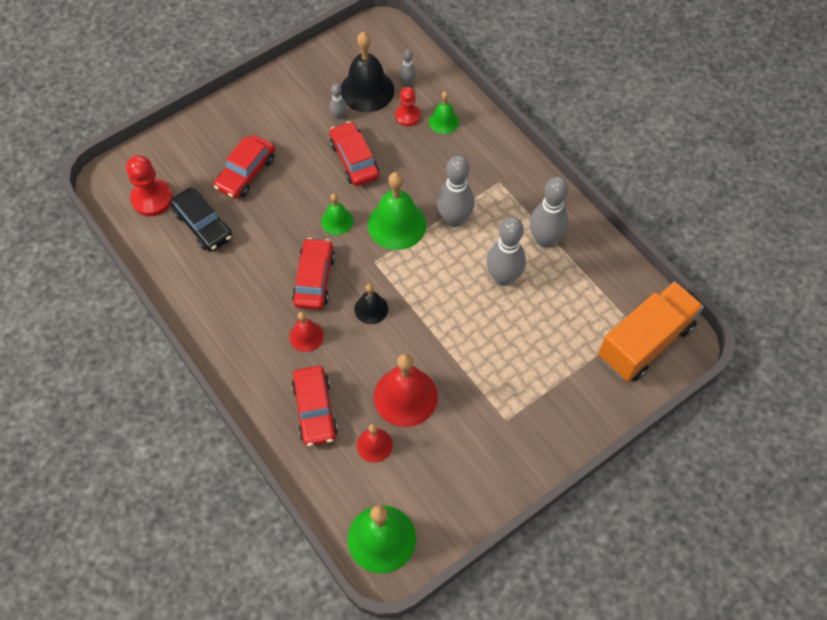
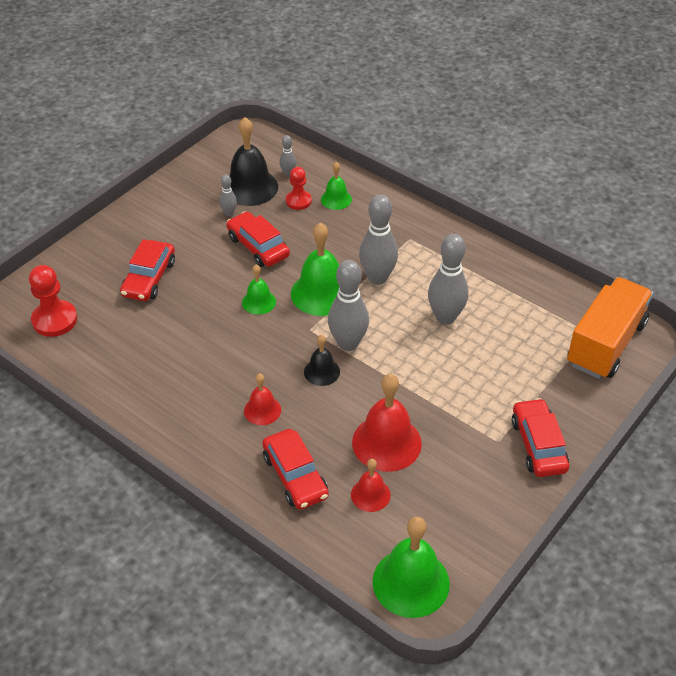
camera: 15 degrees left, 15 degrees down
black car [170,187,232,252] -> none
red car [292,238,335,310] -> red car moved to [512,398,569,477]
grey bowling pin [530,177,569,248] -> grey bowling pin moved to [328,260,369,351]

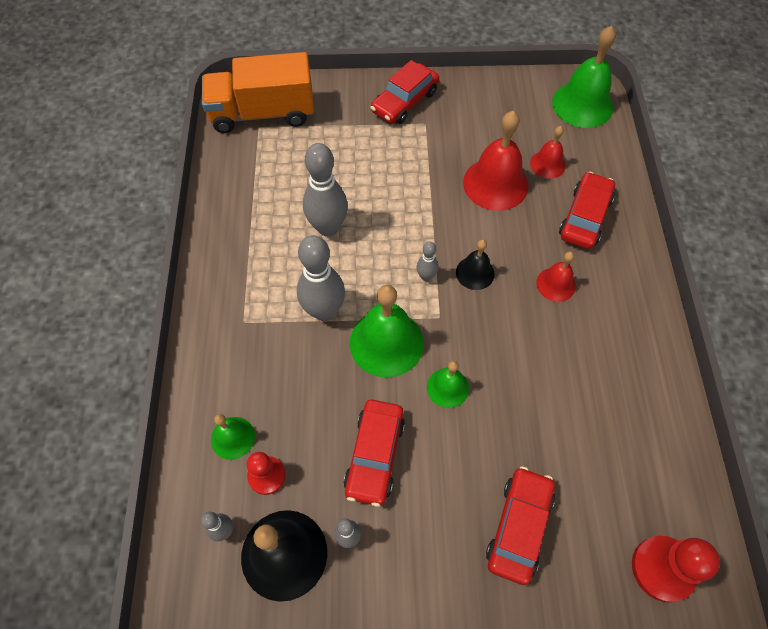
camera: 130 degrees left, 15 degrees up
red car [120,239,175,301] -> red car turned 45 degrees counterclockwise [486,466,555,585]
grey bowling pin [328,260,369,351] -> grey bowling pin [416,242,438,281], size x0.48

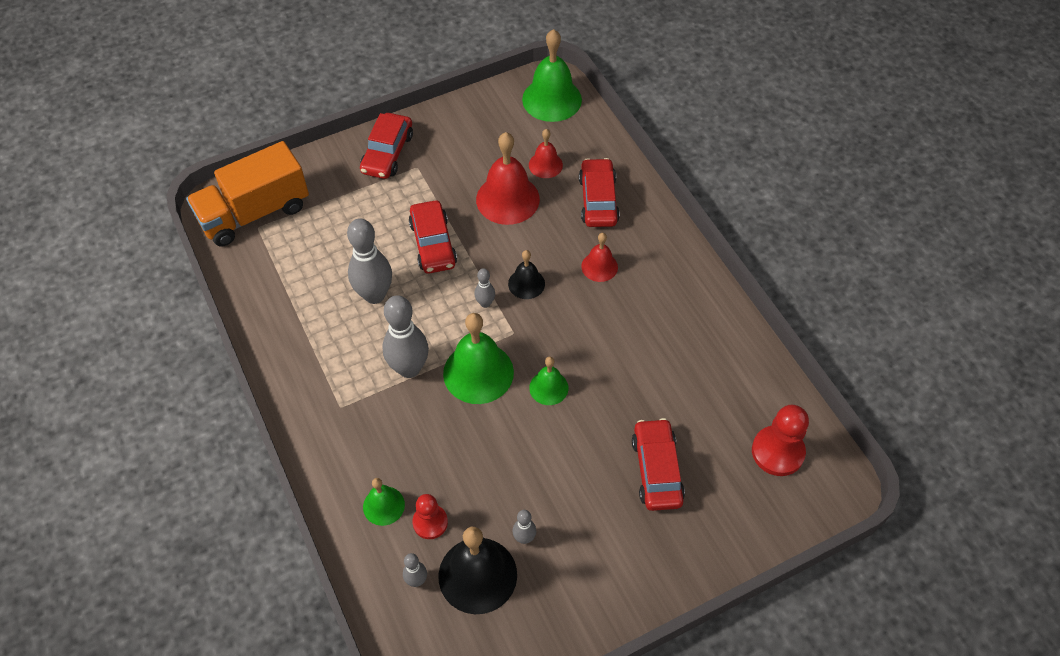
camera: 25 degrees left, 5 degrees down
red car [344,400,405,507] -> red car moved to [409,200,457,274]

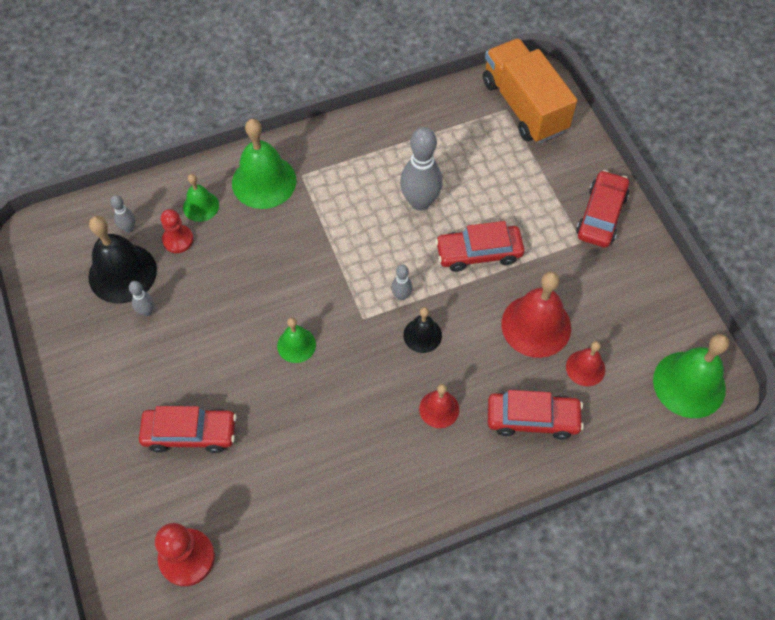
camera: 95 degrees right, 5 degrees up
red car [360,113,413,179] -> red car turned 90 degrees clockwise [576,170,629,248]
grey bowling pin [382,295,429,378] -> none
green bell [443,313,514,404] -> green bell moved to [232,119,296,209]

